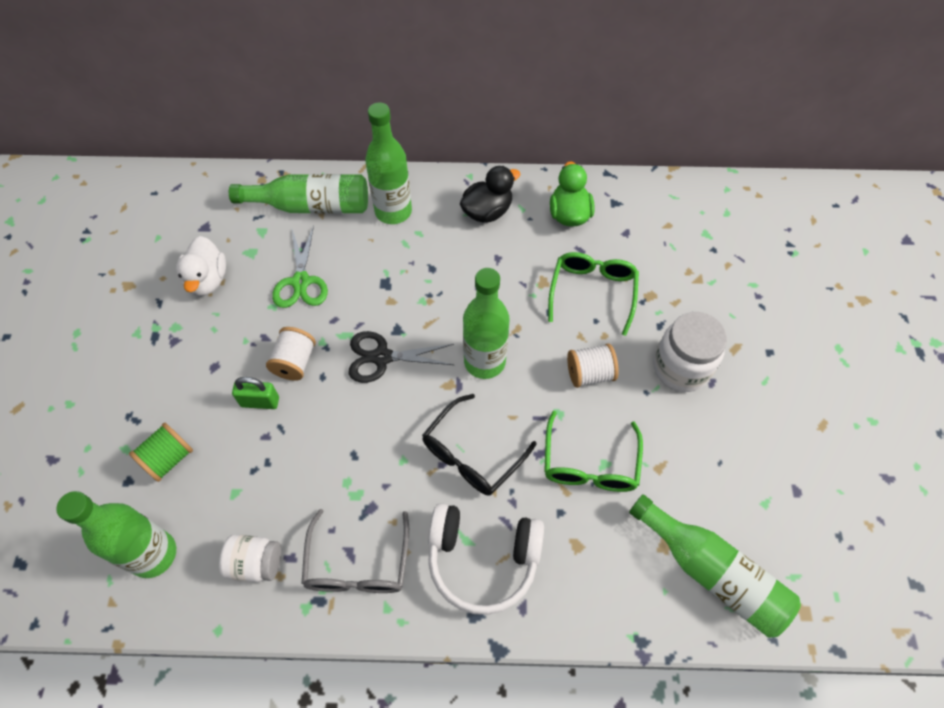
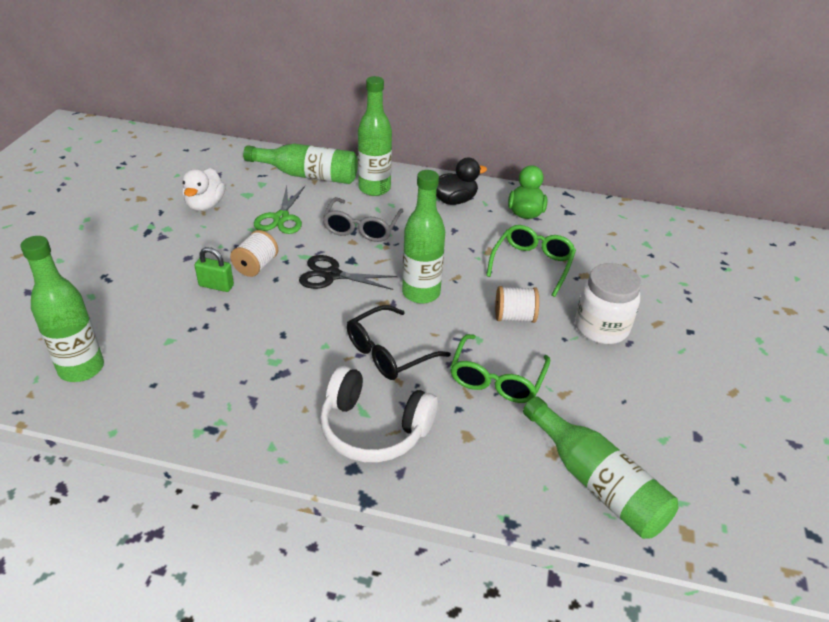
camera: 10 degrees right, 20 degrees down
green spool [129,423,193,482] -> none
white jar [219,534,281,582] -> none
grey glasses [301,509,409,593] -> grey glasses moved to [322,197,403,242]

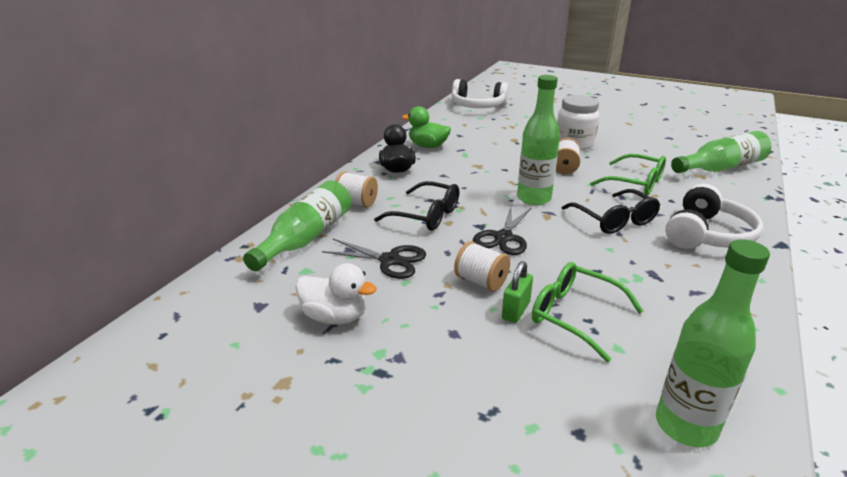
camera: 75 degrees left, 10 degrees down
green scissors [254,186,305,234] -> black scissors [322,239,426,279]
grey glasses [322,197,403,242] -> black glasses [374,181,459,231]
green bottle [358,76,392,196] -> white spool [335,172,378,208]
green glasses [486,225,576,297] -> green glasses moved to [532,262,643,362]
none -> white headphones [452,79,509,108]

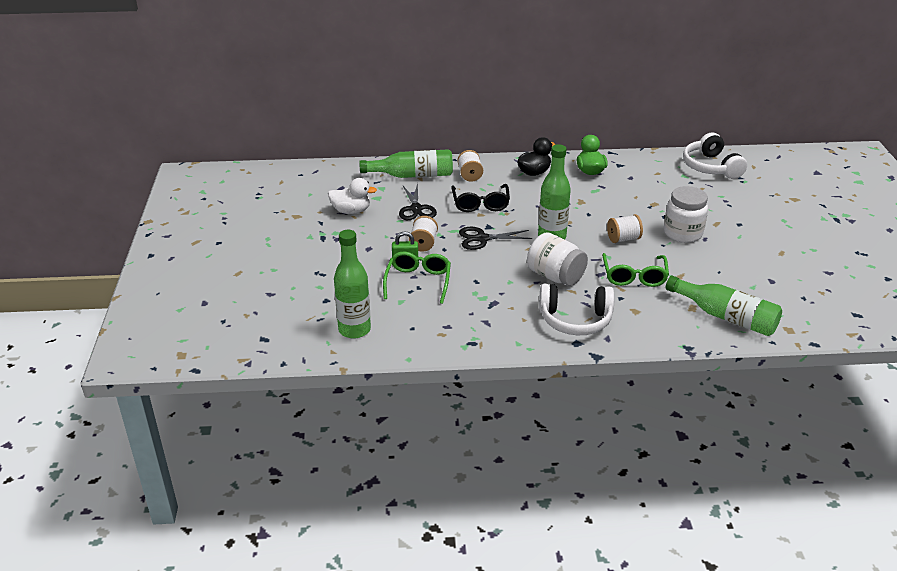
camera: 60 degrees right, 5 degrees up
white duck [295,263,377,325] -> white duck turned 75 degrees counterclockwise [328,178,377,214]
black glasses [562,189,660,234] -> white jar [527,233,588,286]

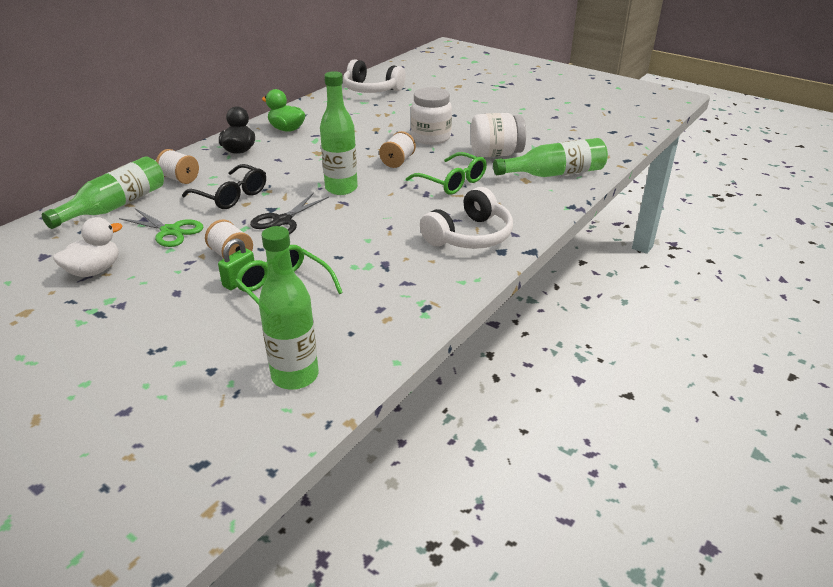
camera: 50 degrees left, 0 degrees up
black scissors [399,183,437,220] -> green scissors [119,209,203,247]
white jar [527,233,588,286] -> white jar moved to [471,113,526,157]

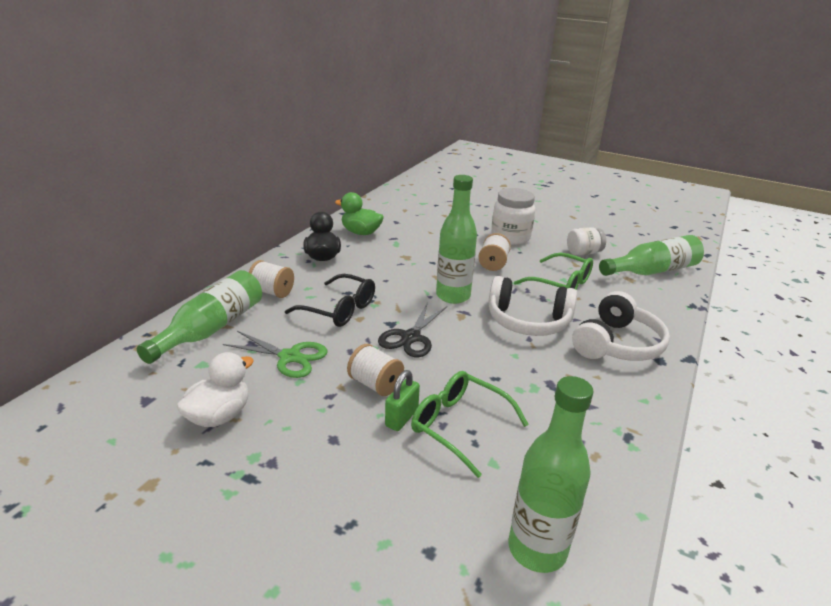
camera: 10 degrees left, 5 degrees down
white headphones [343,59,406,93] -> white headphones moved to [488,276,577,336]
white jar [471,113,526,157] -> white jar [567,227,606,255], size x0.63

